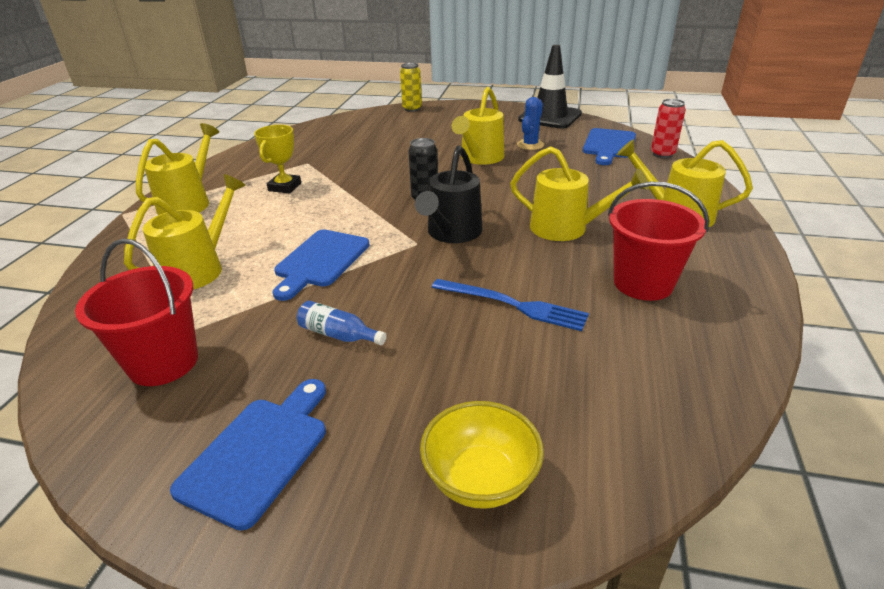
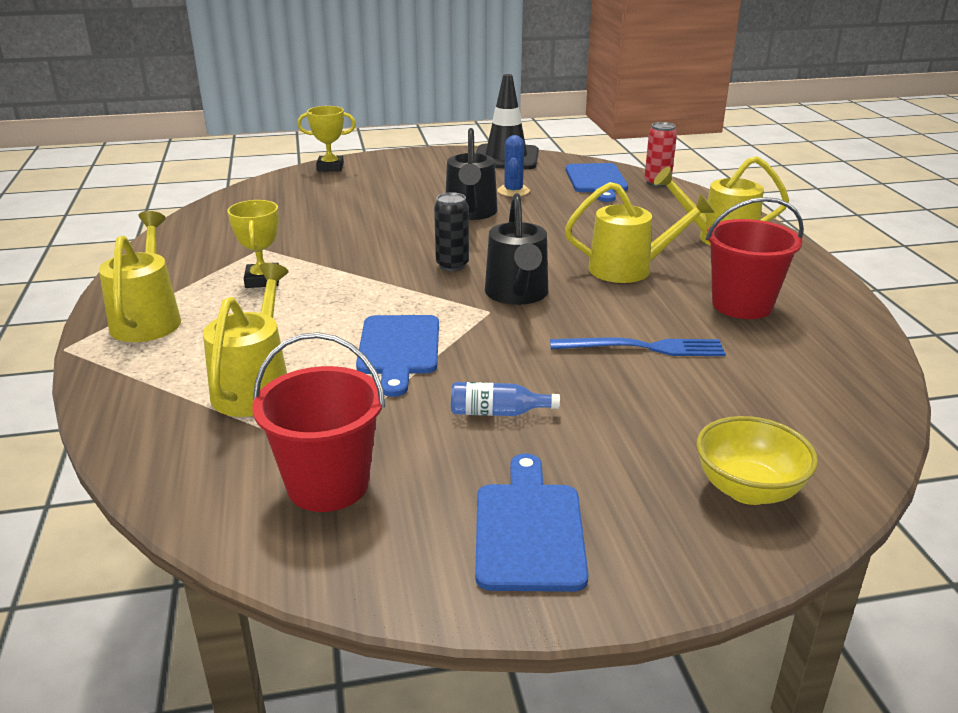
camera: 25 degrees left, 5 degrees down
yellow can [400,63,422,112] -> yellow trophy [297,106,356,171]
yellow watering can [451,87,504,165] -> black watering can [446,128,498,220]

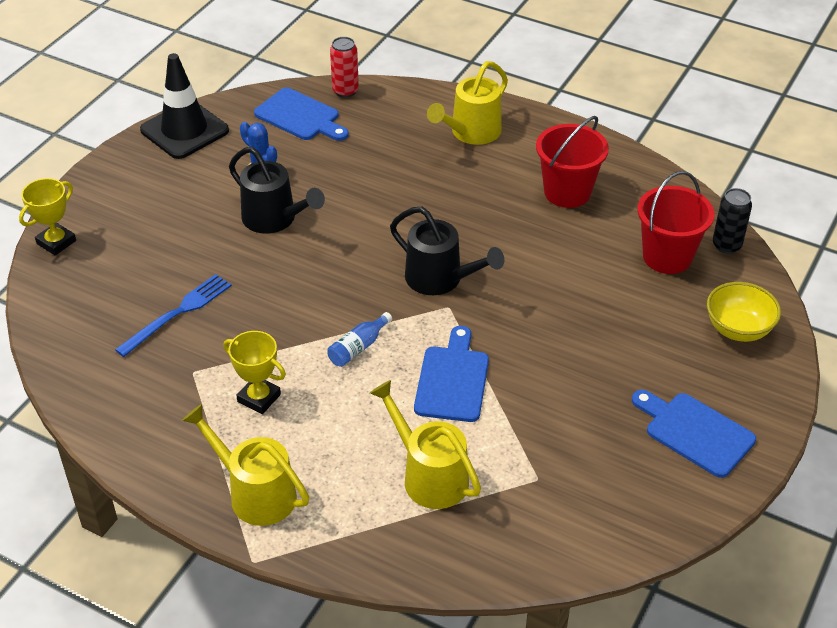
camera: 50 degrees left, 15 degrees up
red bucket [252,332,385,512] -> red bucket moved to [637,171,715,274]
blue cutting board [356,315,439,397] -> blue cutting board turned 120 degrees counterclockwise [414,326,489,422]
black can [434,192,469,271] -> black can moved to [713,188,752,254]
blue bottle [451,382,560,416] -> blue bottle moved to [327,312,392,367]
blue fork [550,337,726,356] -> blue fork moved to [115,274,232,357]
yellow watering can [565,182,715,283] -> none

